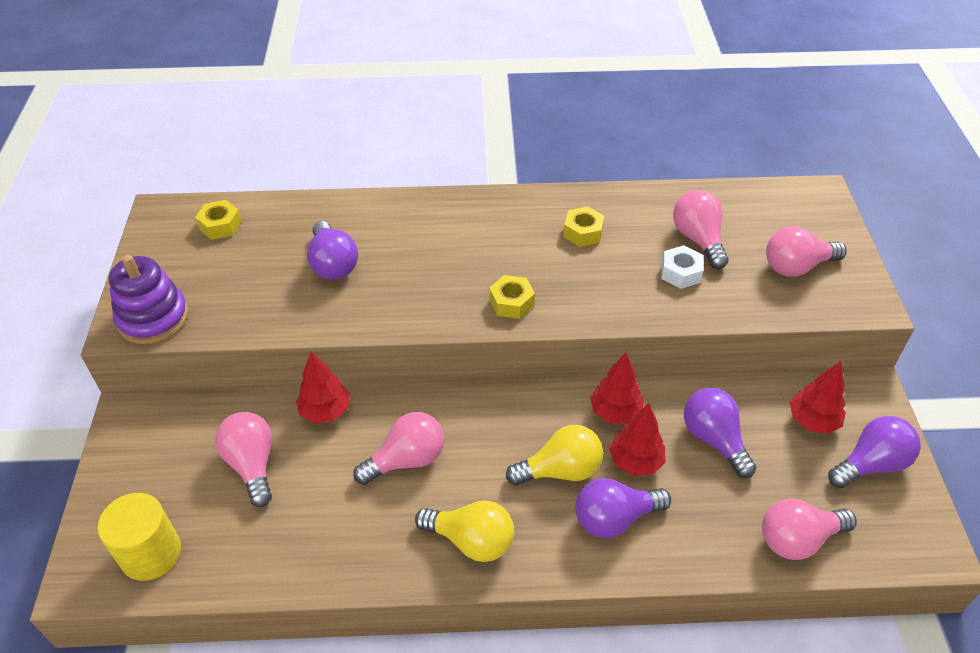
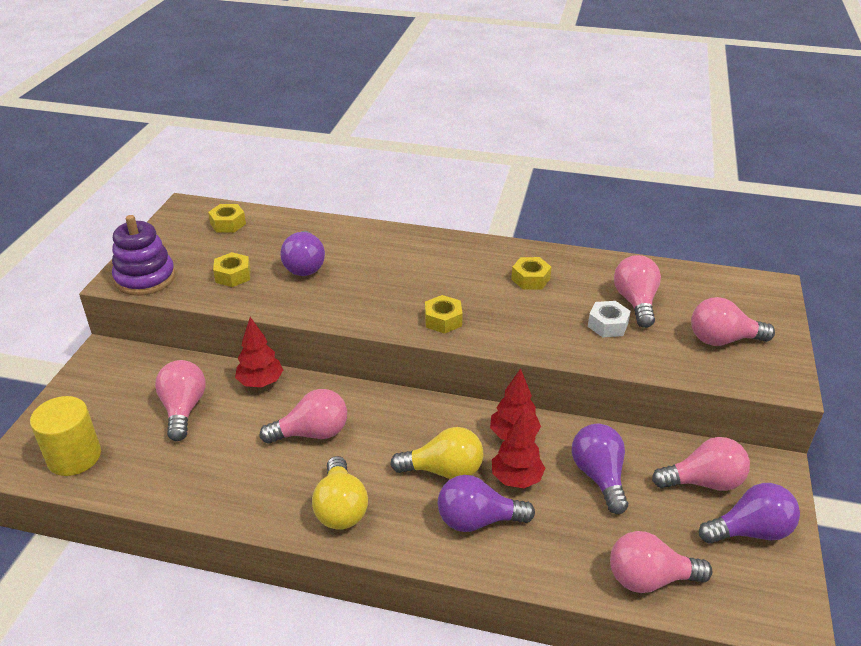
camera: 15 degrees right, 10 degrees down
yellow light bulb [415,500,514,562] -> yellow light bulb turned 45 degrees clockwise [312,456,368,530]
red tree [790,361,846,434] -> pink light bulb [652,437,750,491]
none -> yellow nut [213,252,251,287]

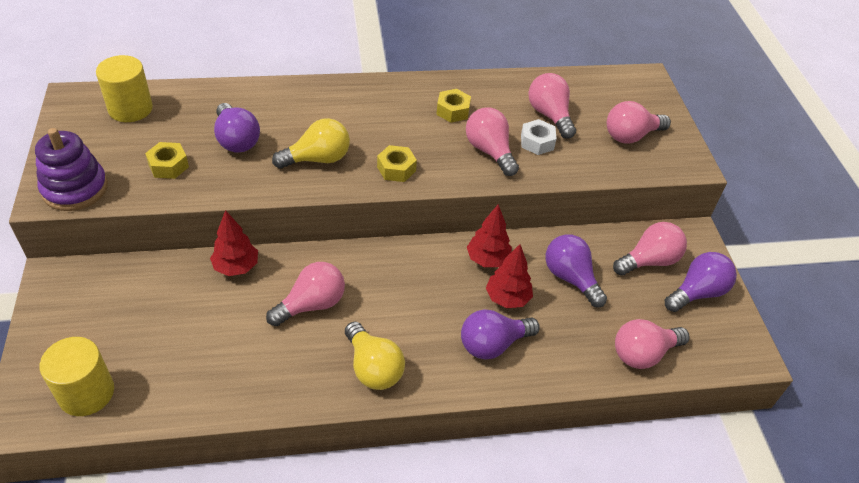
camera: 25 degrees left, 10 degrees up
pink light bulb [155,360,206,441] -> pink light bulb moved to [466,108,519,176]
yellow nut [208,204,246,233] -> yellow cylinder [96,55,153,122]
yellow light bulb [390,427,483,479] -> yellow light bulb moved to [272,118,350,169]

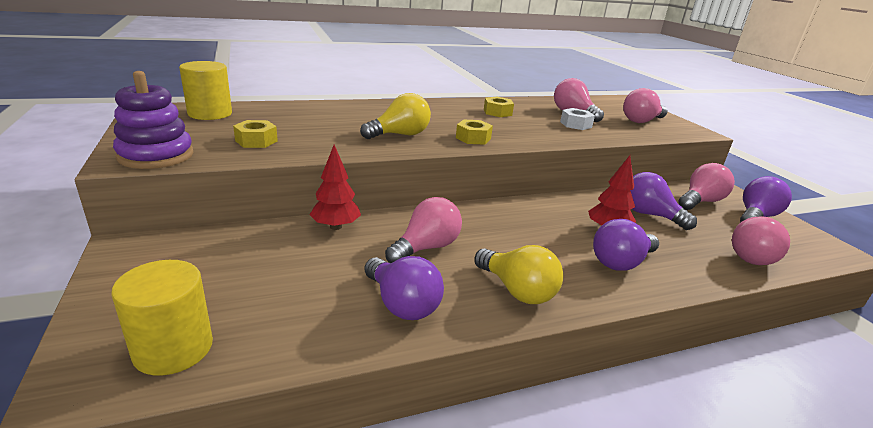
camera: 10 degrees left, 20 degrees down
purple light bulb [214,103,260,153] -> purple light bulb moved to [364,256,444,320]
pink light bulb [466,108,519,176] -> none
red tree [467,204,512,267] -> none

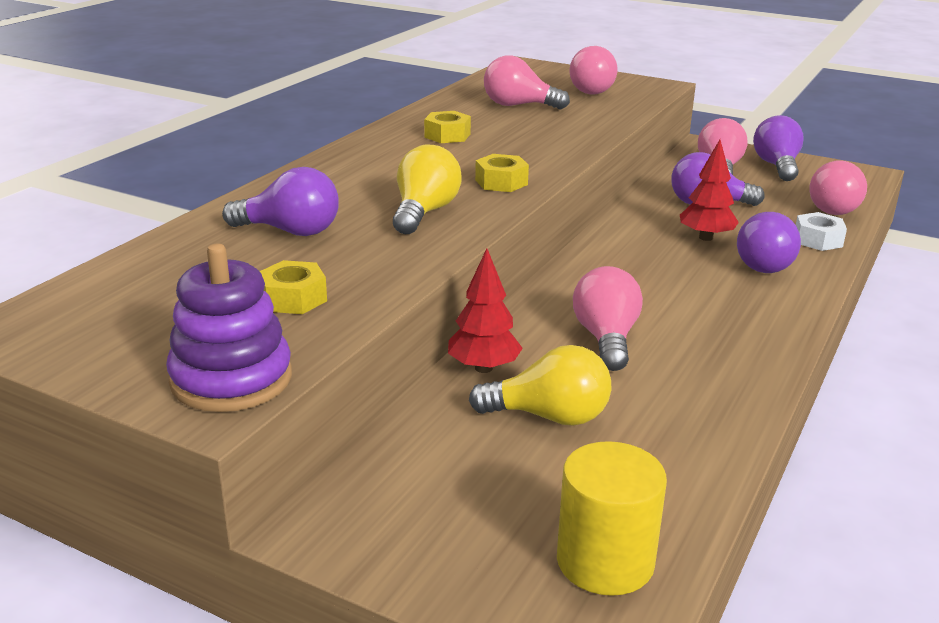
camera: 40 degrees left, 0 degrees up
yellow cylinder [179,61,232,120] -> none
purple light bulb [364,256,444,320] -> purple light bulb moved to [222,167,339,236]
yellow light bulb [474,245,563,304] -> yellow light bulb moved to [469,345,612,426]
white nut [560,108,595,130] -> white nut moved to [796,212,847,251]

